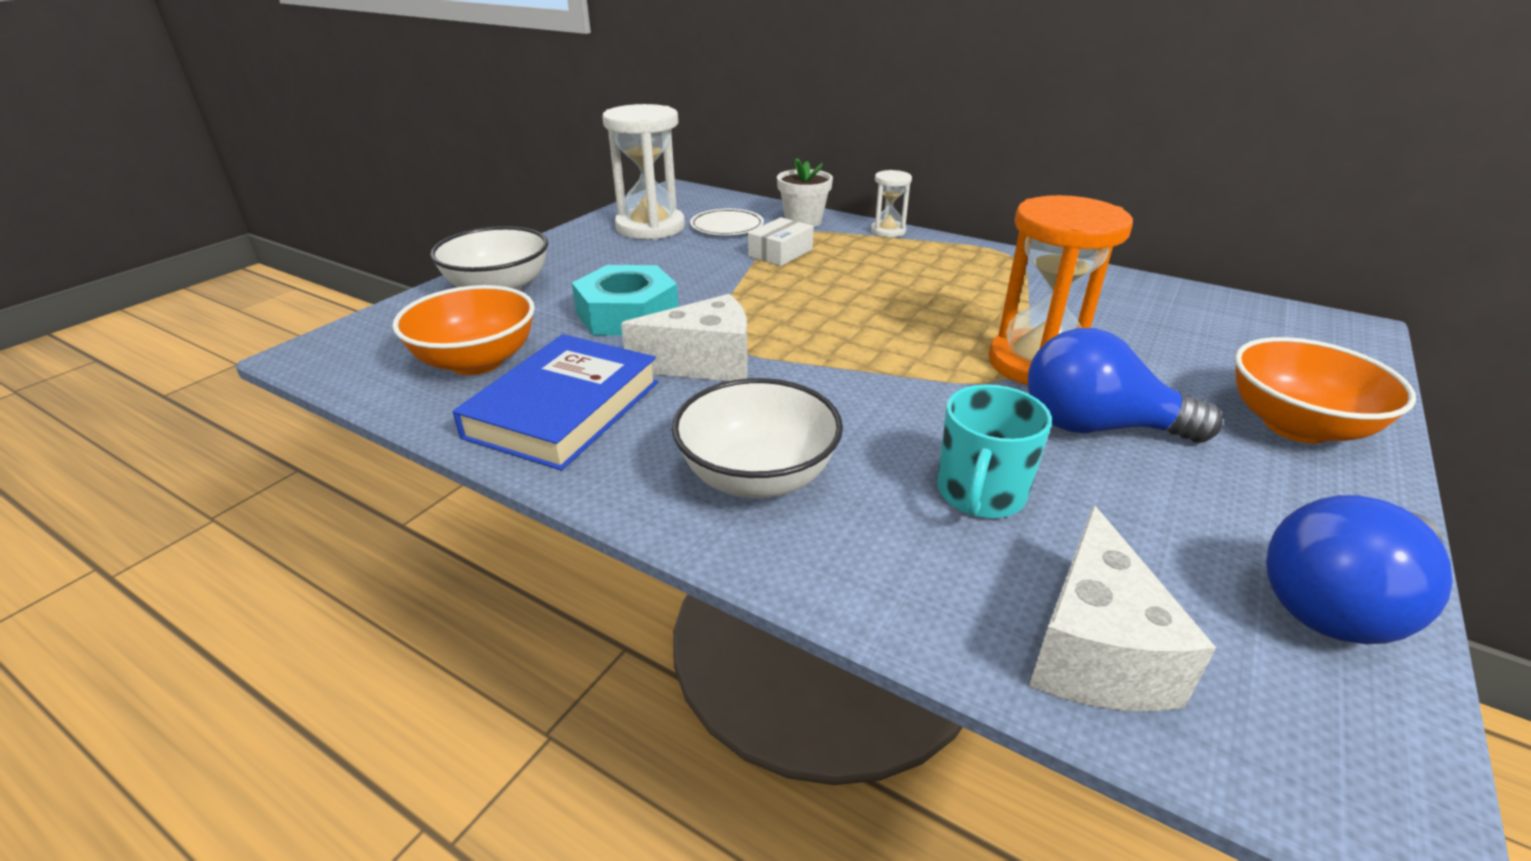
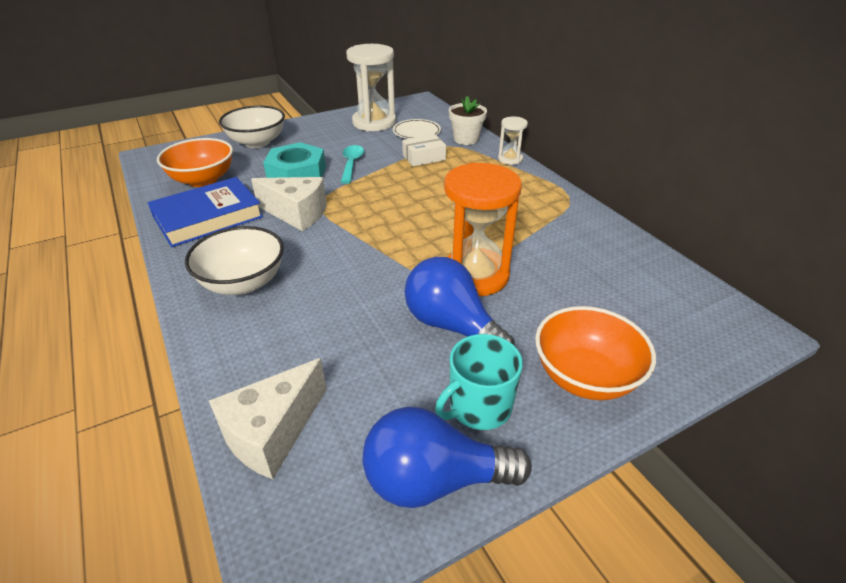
camera: 30 degrees right, 5 degrees up
turquoise mug [937,385,1052,518] -> turquoise mug moved to [435,334,523,430]
none -> turquoise spoon [341,145,364,184]

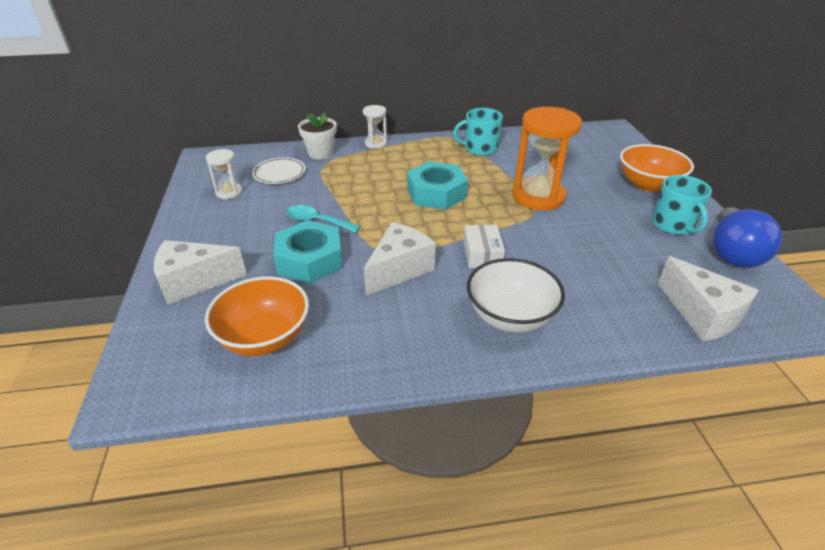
camera: 70 degrees left, 0 degrees up
blue book [148,177,263,247] -> none
white bowl [219,106,285,148] -> white cheese [154,240,247,305]
white hourglass [346,44,396,131] -> white hourglass [206,149,243,199], size x0.50
white box [402,134,446,166] -> white box moved to [463,224,505,268]
blue light bulb [404,257,515,345] -> none
none -> turquoise nut [407,161,468,210]
none -> turquoise mug [453,108,503,156]

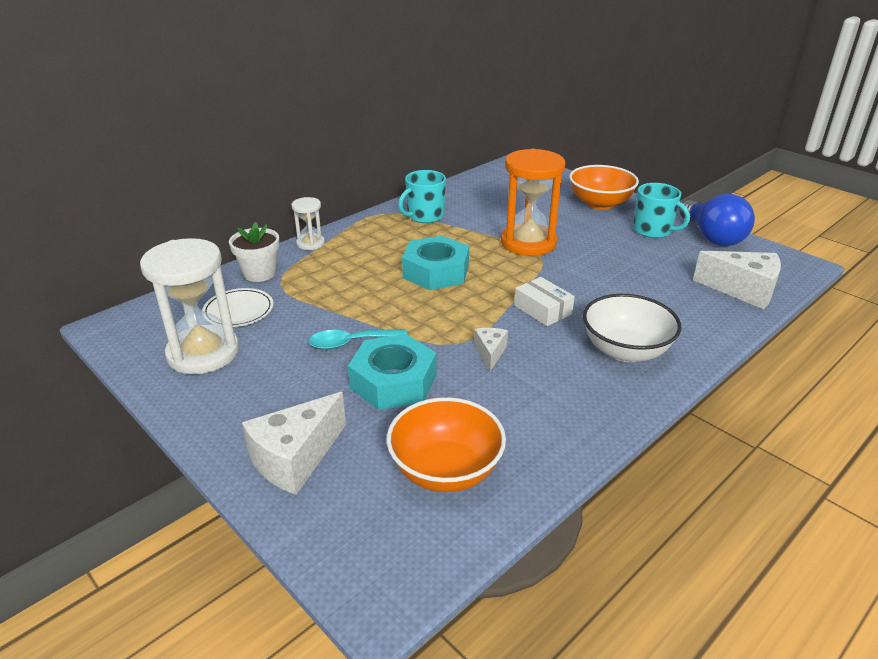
camera: 35 degrees left, 5 degrees down
white hourglass [206,149,243,199] -> white hourglass [140,238,239,374], size x1.98
white cheese [364,222,436,296] -> white cheese [474,328,508,371], size x0.53

